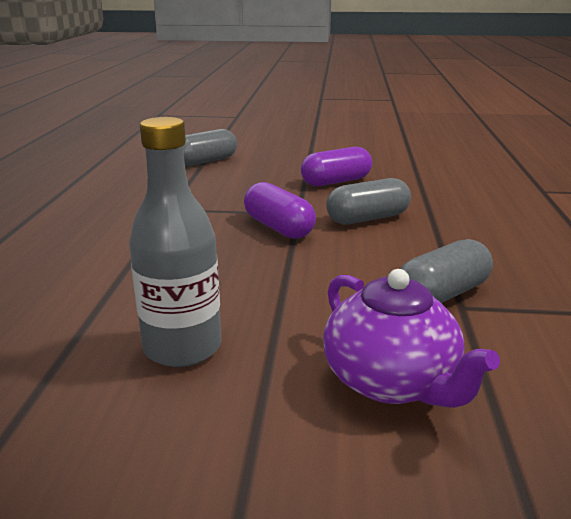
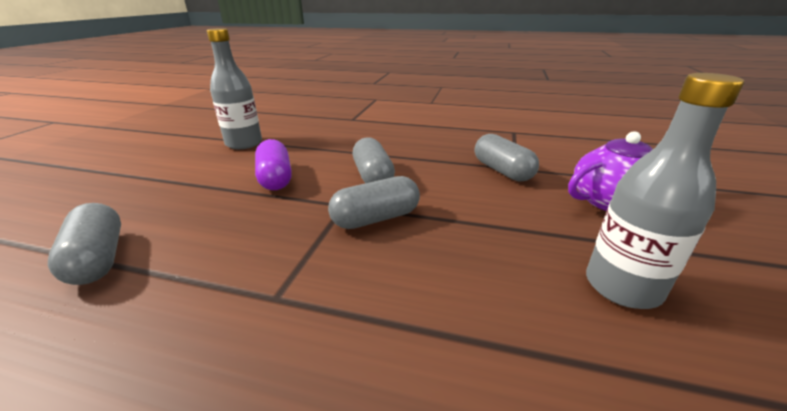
camera: 80 degrees left, 5 degrees up
purple capsule [244,182,316,239] -> grey capsule [328,176,420,229]
none -> grey bottle [207,28,262,149]

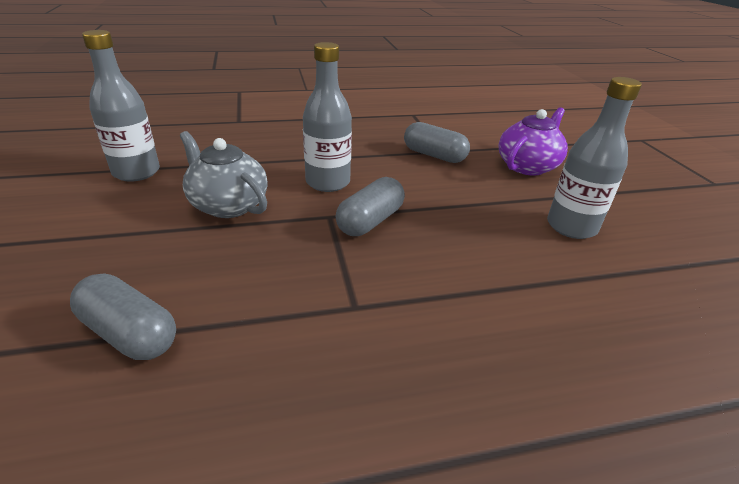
camera: 30 degrees left, 5 degrees up
purple capsule [255,139,292,190] -> grey teapot [180,131,268,218]
grey capsule [353,137,395,183] -> grey bottle [303,42,352,192]

